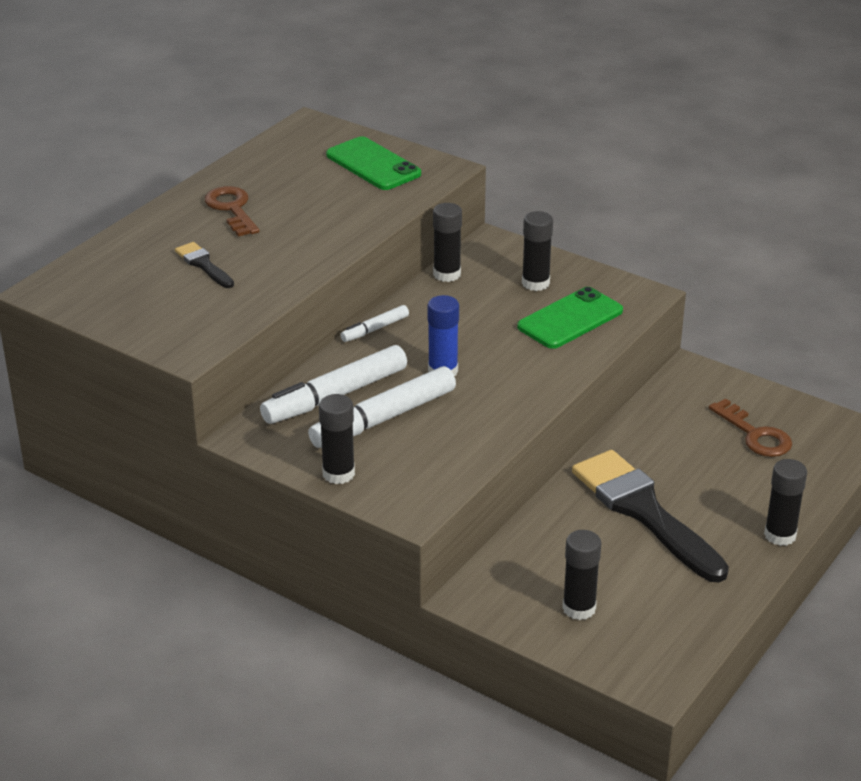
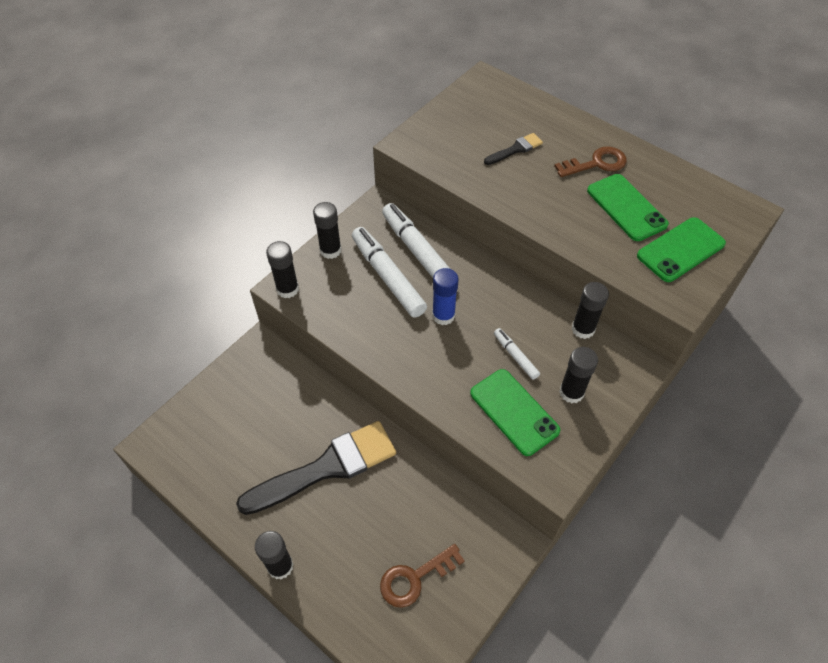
camera: 95 degrees right, 20 degrees up
white marker [340,305,409,342] -> white marker moved to [494,328,540,380]
black glue stick [562,530,601,620] -> black glue stick moved to [266,241,299,298]
none -> green phone [587,174,669,241]

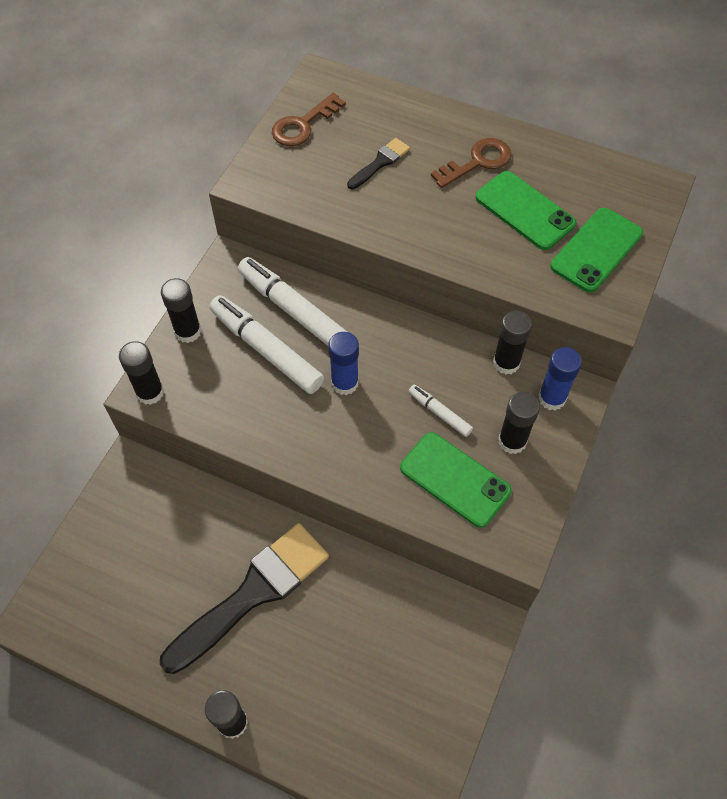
camera: 15 degrees left, 5 degrees up
brown key [380,544,465,608] -> brown key moved to [272,93,346,146]
none -> blue glue stick [538,347,582,411]

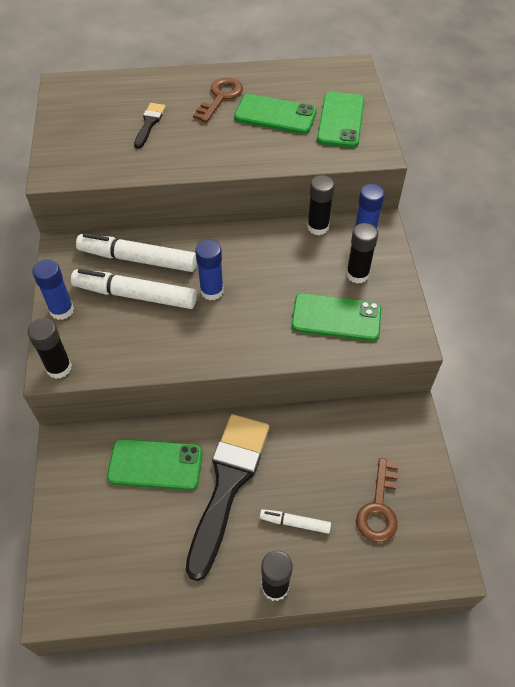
camera: 30 degrees left, 5 degrees down
black glue stick [161,278,201,343] -> blue glue stick [32,259,74,320]
brown key [272,93,346,146] -> brown key moved to [356,458,398,542]
white marker [408,385,473,437] -> white marker moved to [260,509,331,534]
none -> green phone [107,439,203,490]

